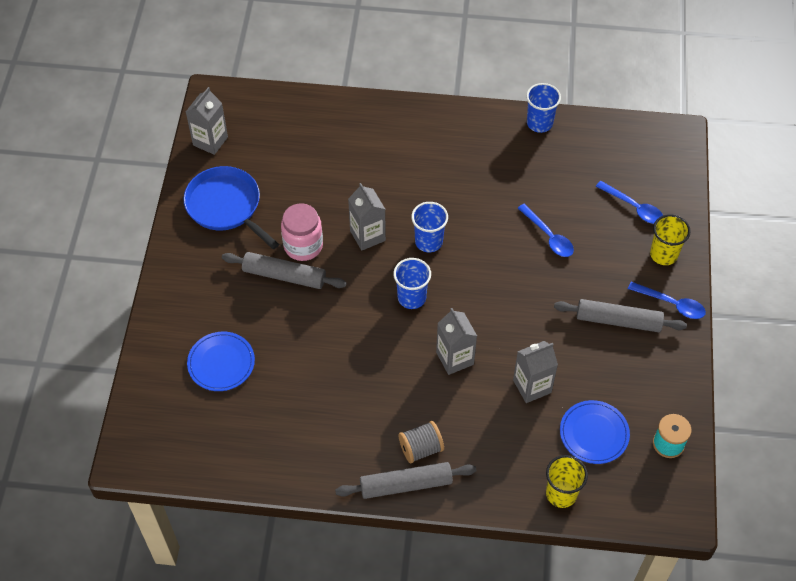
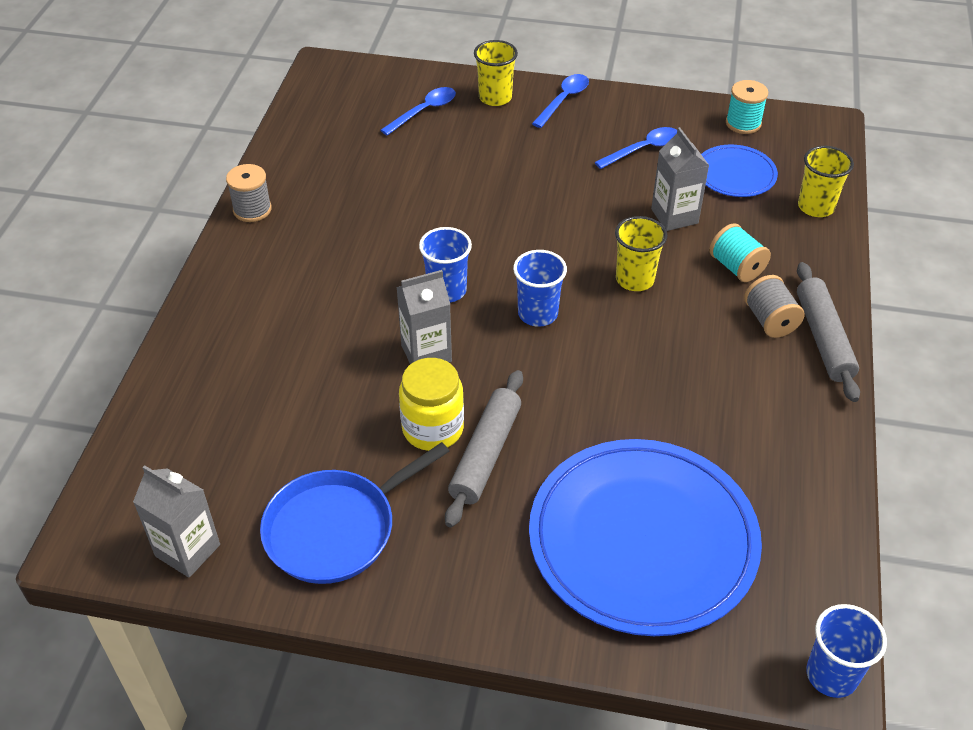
camera: 85 degrees left, 10 degrees down
blue plate [187,332,255,391] -> blue plate [529,439,762,636], size x2.12
pink jar [281,203,323,261] -> yellow jar [399,358,464,451]
grey carton [436,308,477,375] -> yellow cup [615,216,667,291]
blue spoon [518,204,574,257] -> blue spoon moved to [595,127,677,169]
blue cup [526,83,561,133] -> blue cup moved to [806,604,887,698]
grey rolling pin [554,299,687,332] -> none
none -> grey spool [226,164,272,222]
none -> turquoise spool [709,223,771,282]

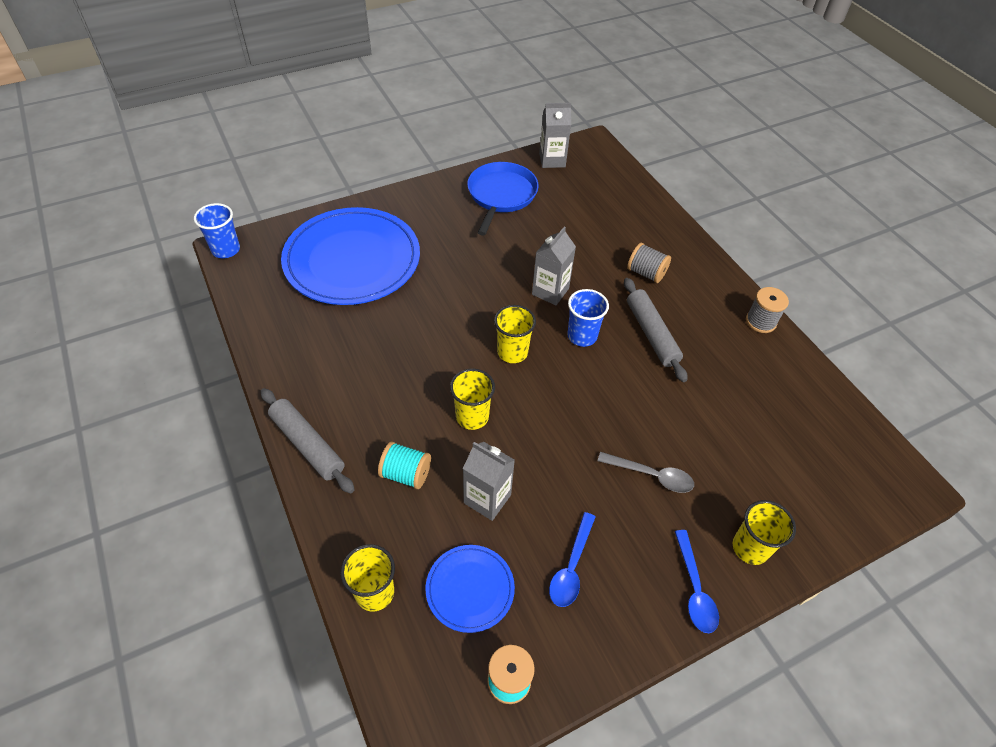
camera: 140 degrees right, 5 degrees up
blue spoon [380,87,456,136] -> none
yellow jar [399,358,464,451] -> none
grey rolling pin [445,370,523,528] -> grey rolling pin moved to [624,278,687,382]
blue cup [513,250,567,327] -> yellow cup [494,305,536,363]
grey spool [744,275,805,338] -> grey spool moved to [627,243,671,283]
none -> grey spoon [597,452,694,493]

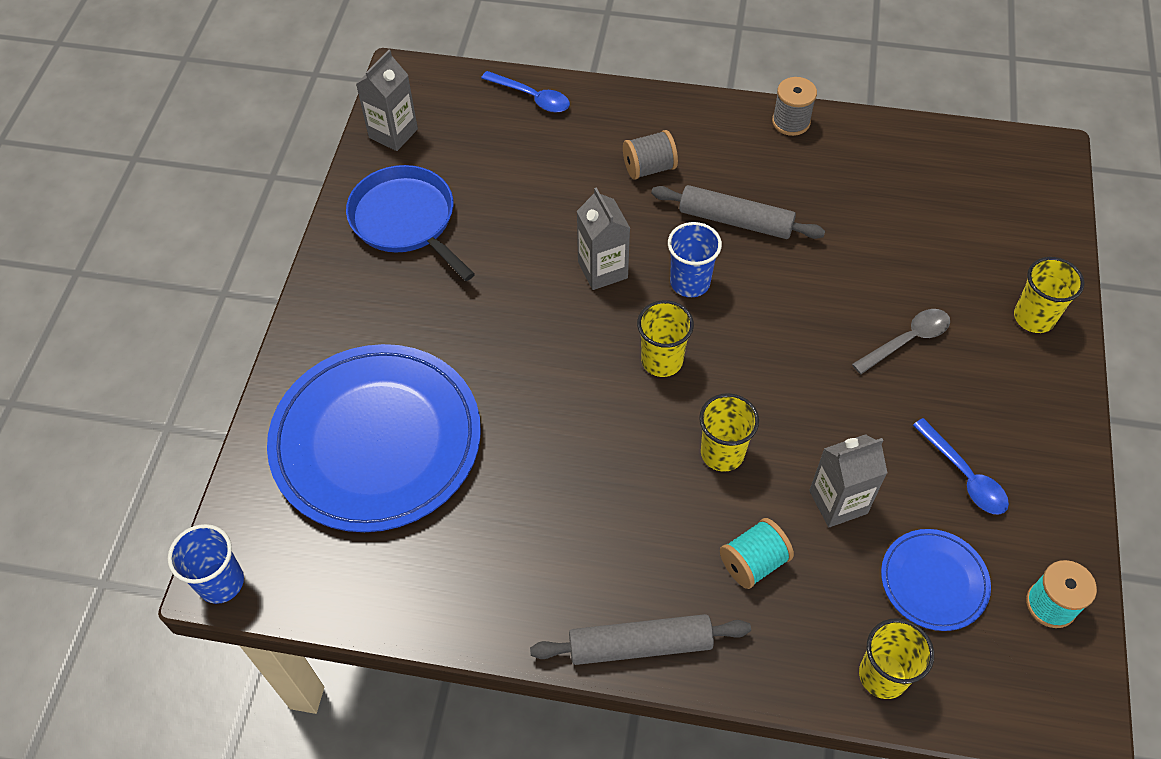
camera: 50 degrees left, 5 degrees up
blue spoon [675,530,719,633] -> blue spoon moved to [481,71,570,112]

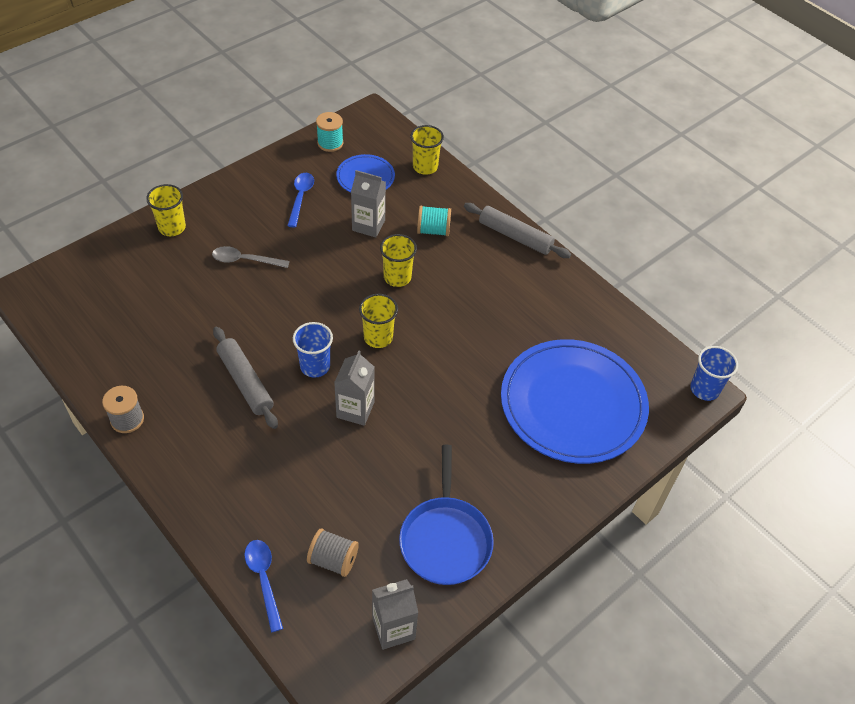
camera: 145 degrees left, 5 degrees down
grey spool [623,130,678,180] -> grey spool moved to [307,529,359,577]

